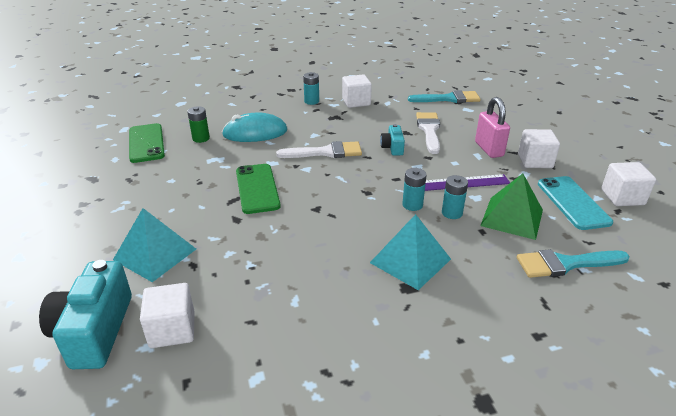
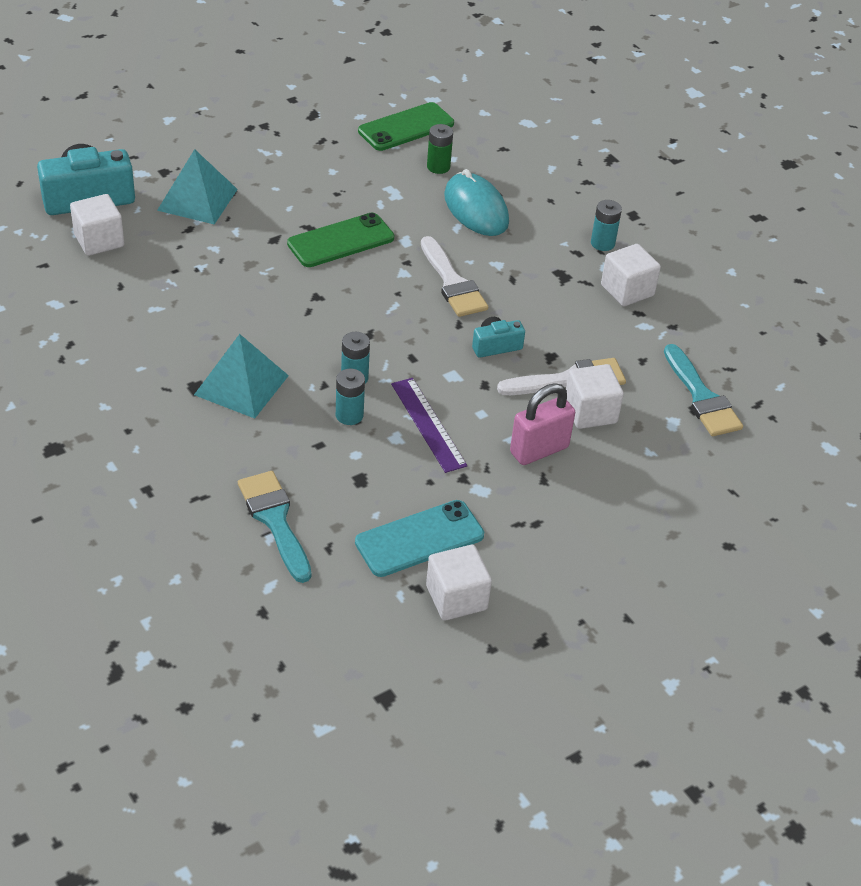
camera: 70 degrees right, 10 degrees up
green pyramid [480,173,543,240] -> none
white cube [518,129,560,168] -> white cube moved to [566,364,624,429]

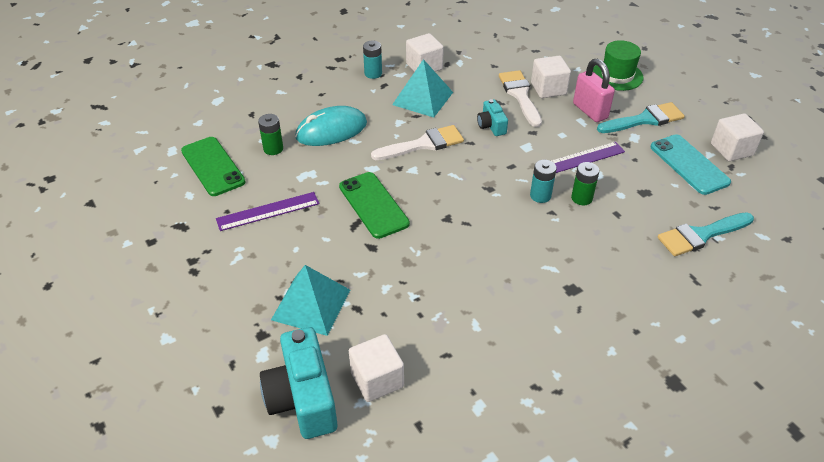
camera: 85 degrees left, 0 degrees up
turquoise pyramid [194,334,289,419] -> turquoise pyramid moved to [392,59,453,117]
turquoise battery [336,369,365,425] -> green battery [571,162,600,205]
turquoise brush [664,344,743,436] -> turquoise brush moved to [597,102,685,133]
none -> purple ruler [216,192,319,231]
none -> green hat [593,40,644,91]

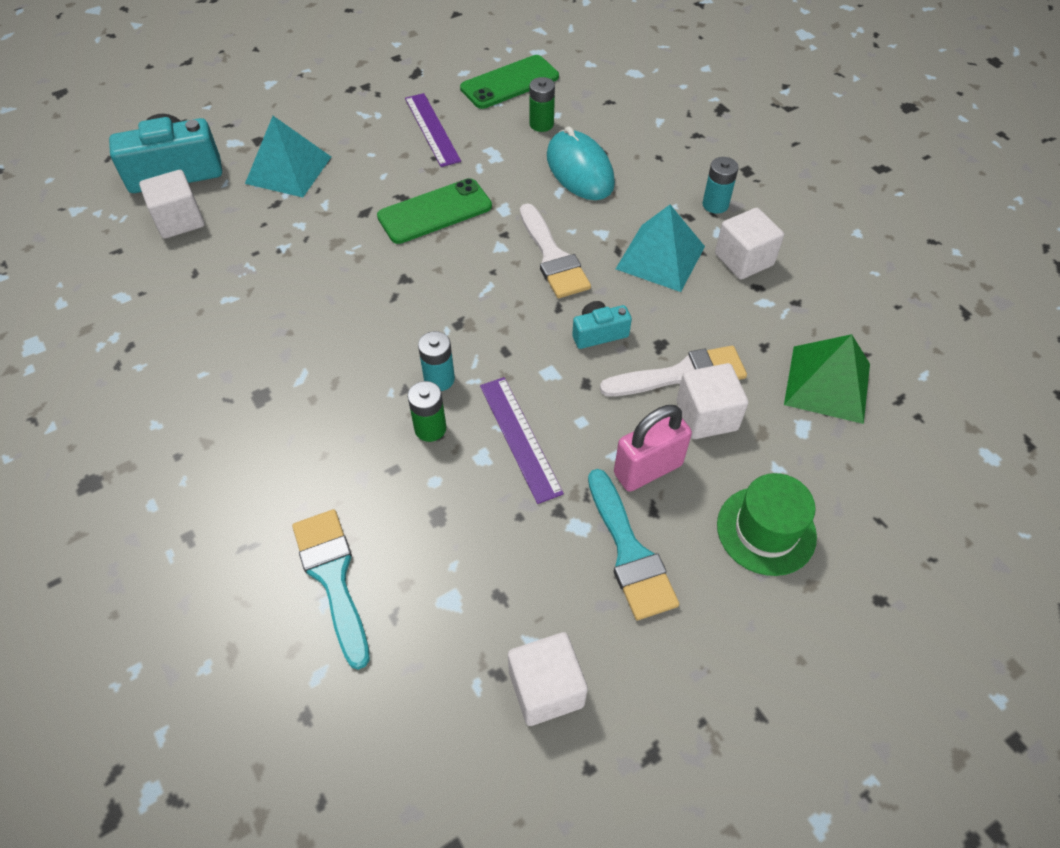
camera: 90 degrees right, 10 degrees up
turquoise phone [650,134,731,195] -> none
none -> green pyramid [784,334,870,424]

